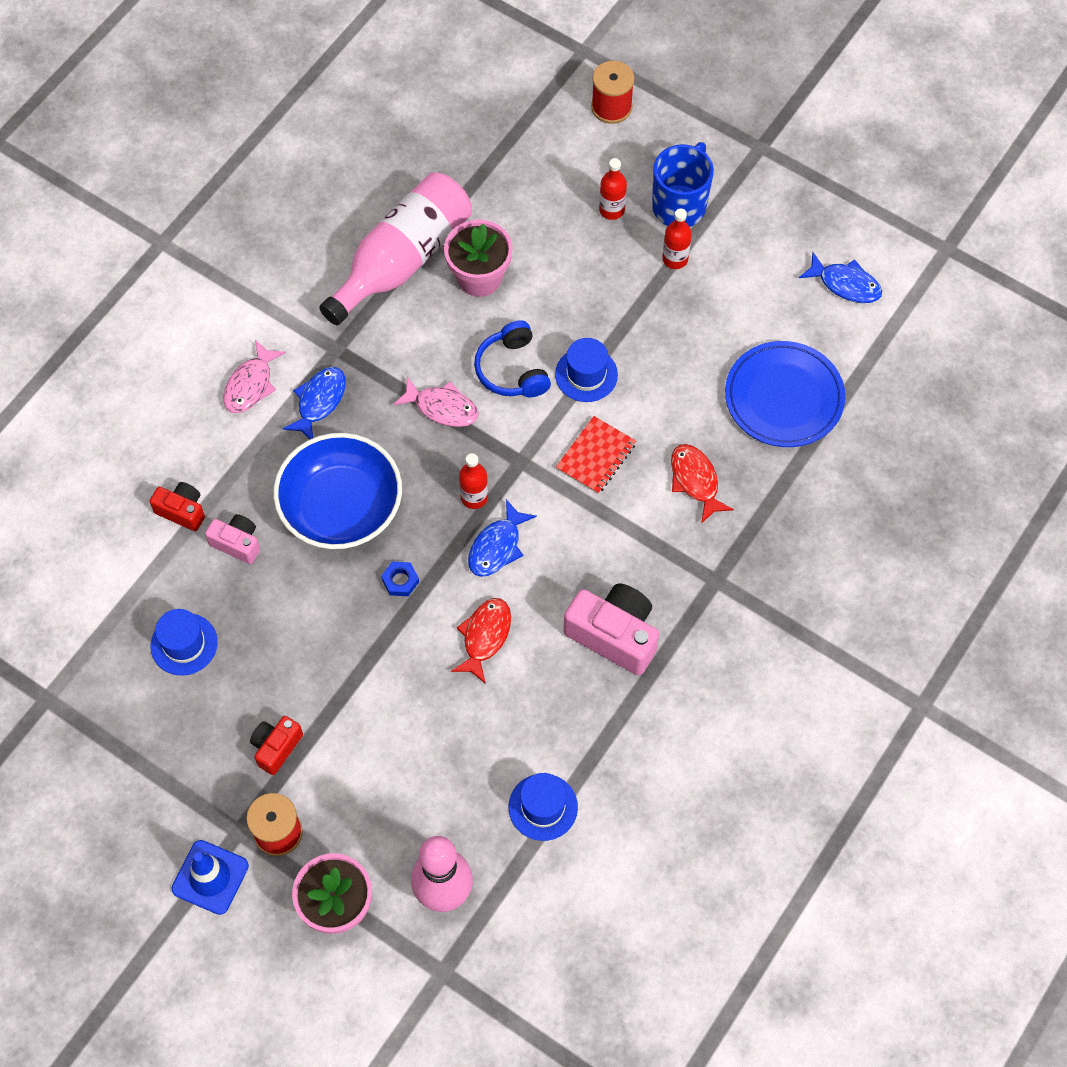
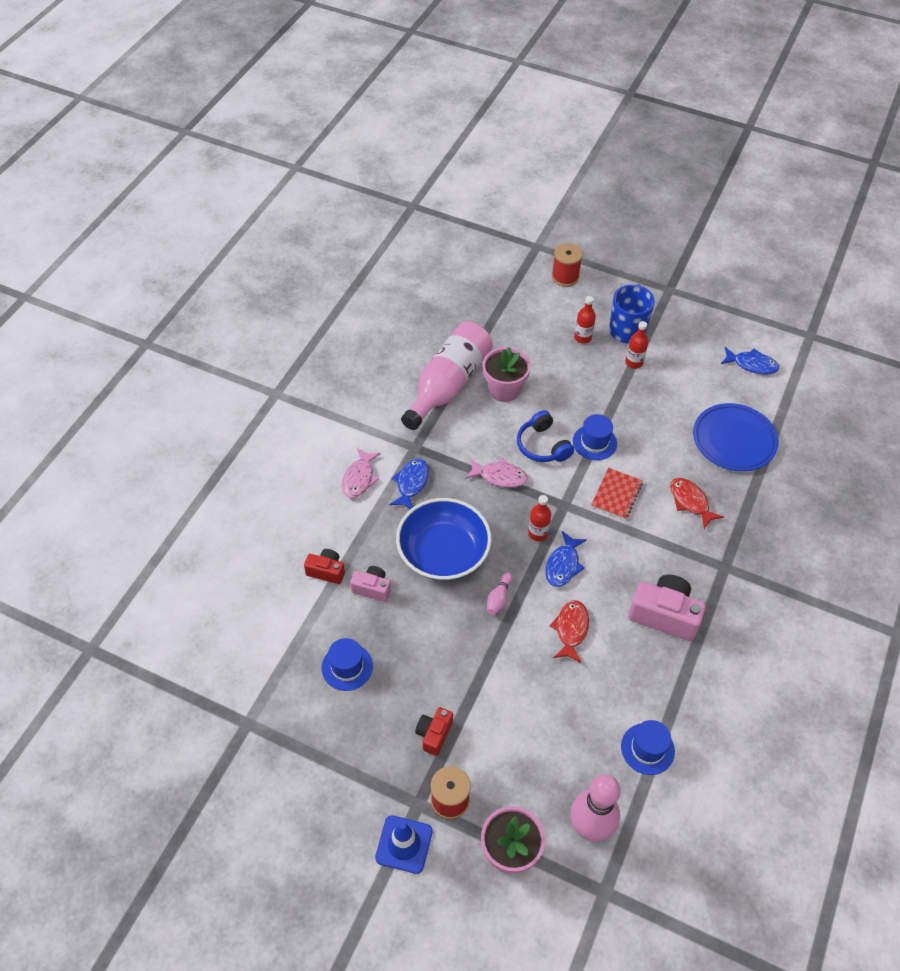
camera: 10 degrees left, 10 degrees down
blue nut [381,561,419,596] -> pink bowling pin [487,572,513,615]

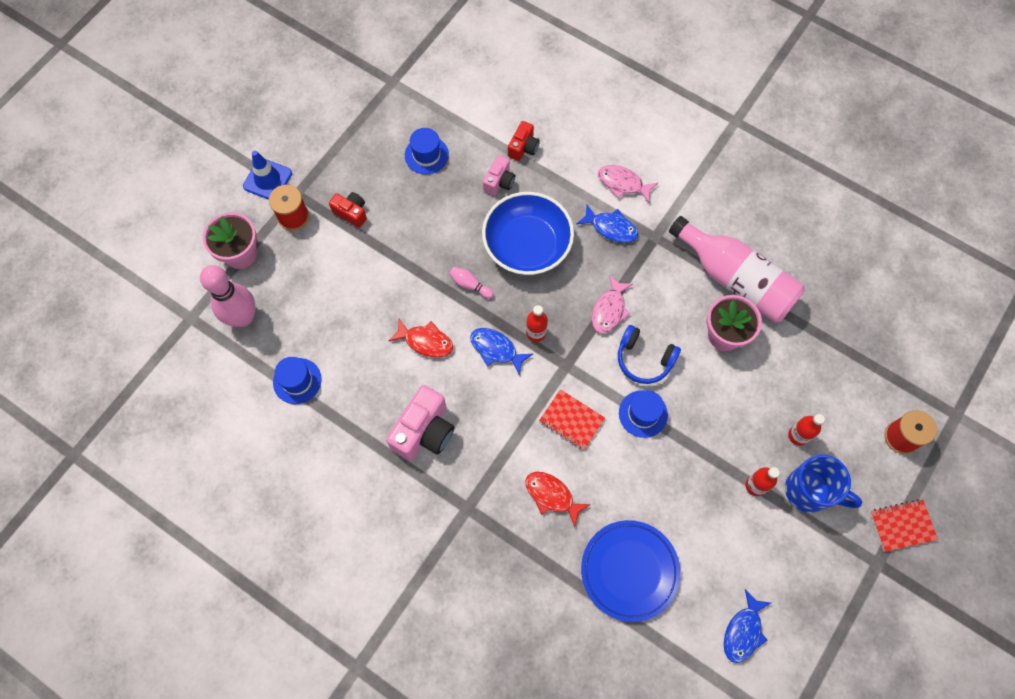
camera: 100 degrees right, 15 degrees up
blue headphones [517,410,574,462] -> blue headphones turned 135 degrees counterclockwise [618,325,681,384]
red fish [670,478,724,529] -> red fish turned 120 degrees counterclockwise [525,472,591,527]
none -> red notebook [870,499,938,552]

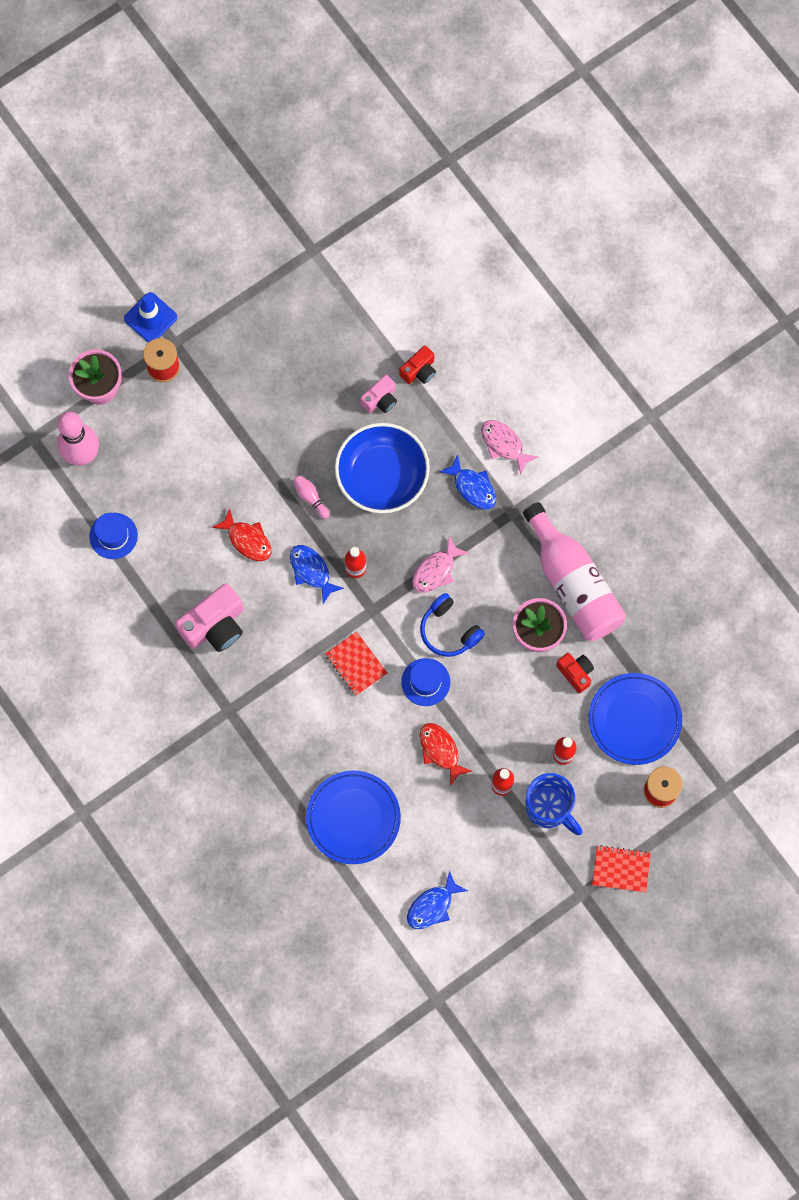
camera: 20 degrees right, 5 degrees up
red camera [329,192,367,228] -> red camera moved to [556,653,594,693]
blue hat [405,128,449,174] -> none
red fish [525,472,591,527] -> red fish moved to [419,723,472,786]
none -> blue plate [589,673,682,765]

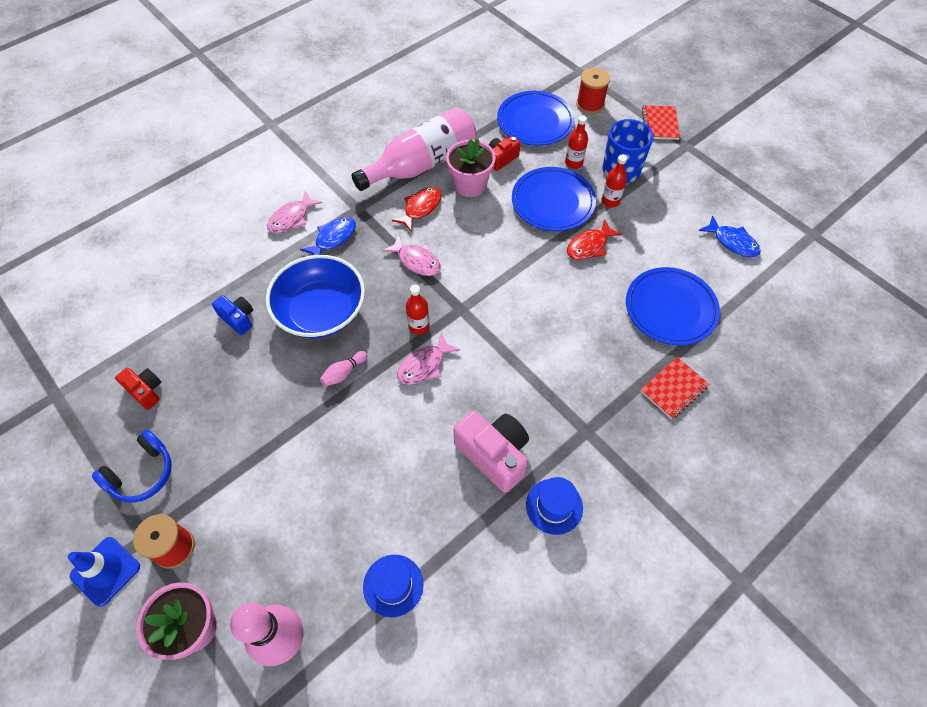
camera: 95 degrees left, 15 degrees down
red fish [212,508,272,561] -> red fish moved to [392,187,441,232]
blue fish [290,545,344,604] -> pink fish [397,332,460,385]
red notebook [325,631,387,696] -> red notebook moved to [640,357,710,419]
pink camera [360,375,397,413] -> blue camera [212,295,253,335]
red camera [400,346,436,384] -> red camera moved to [115,368,161,410]
blue hat [401,658,450,706] -> blue hat moved to [526,477,583,535]
blue headphones [420,593,485,657] -> blue headphones moved to [92,430,172,503]
none -> blue plate [512,167,596,231]

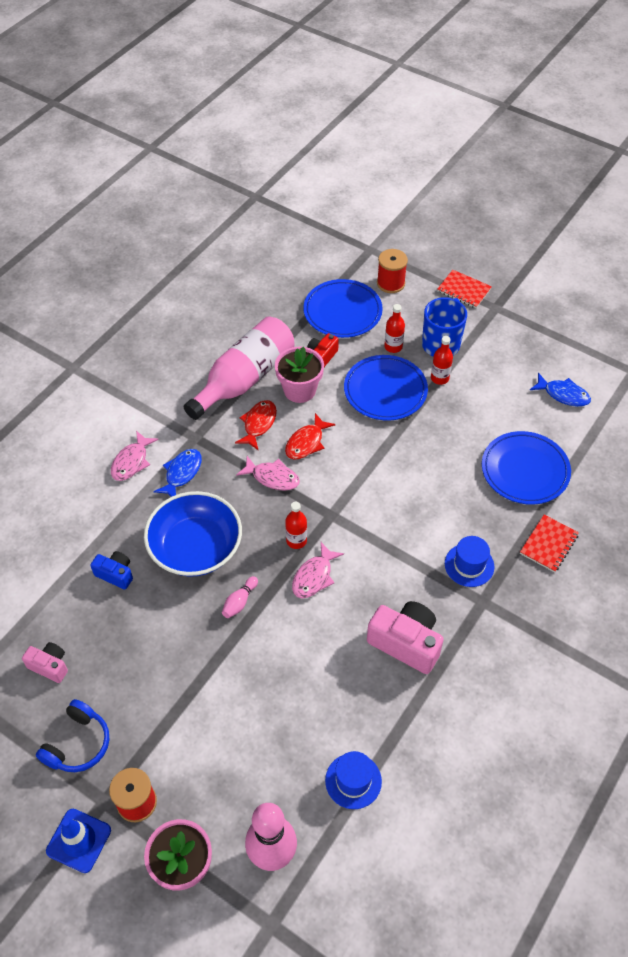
camera: 15 degrees left, 5 degrees down
red camera [115,368,161,410] -> pink camera [22,642,68,683]
blue hat [526,477,583,535] -> blue hat moved to [445,536,494,587]
red fish [567,219,622,260] -> red fish moved to [285,413,336,460]
red notebook [642,105,680,140] -> red notebook turned 45 degrees counterclockwise [437,270,492,308]

